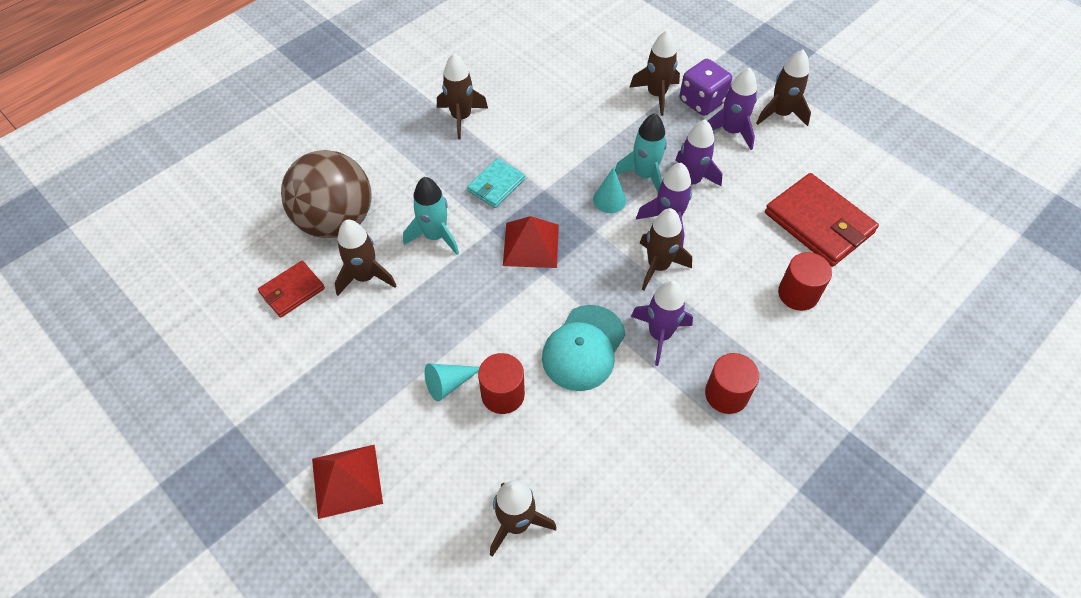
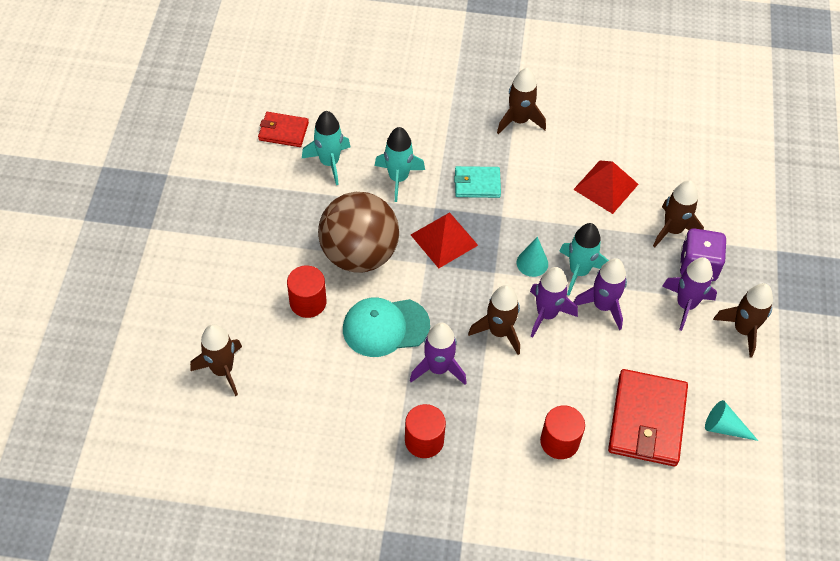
camera: 50 degrees right, 0 degrees up
brown ball [281,150,372,238] -> brown ball moved to [318,192,399,273]
red pyramid [312,445,383,519] -> red pyramid moved to [573,161,639,214]
brown rocket [334,220,397,296] -> turquoise rocket [302,111,351,185]
turquoise cone [424,363,479,401] -> turquoise cone moved to [705,400,758,441]

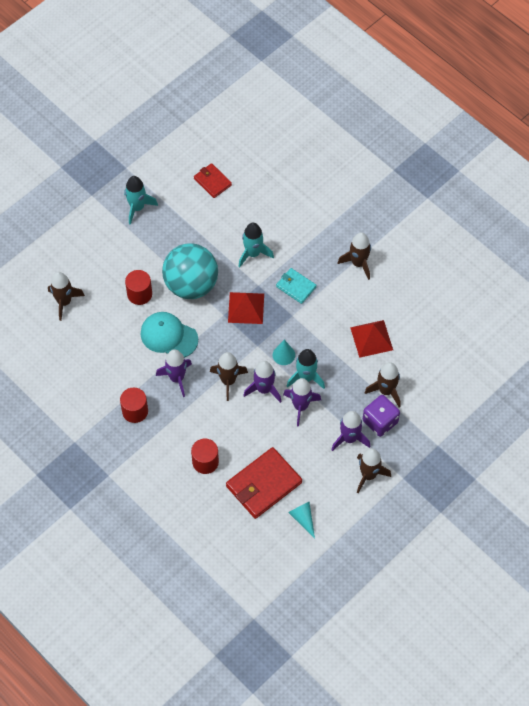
camera: 40 degrees right, 5 degrees up
turquoise rocket [302,111,351,185] -> turquoise rocket moved to [124,176,158,225]
brown ball [318,192,399,273] -> turquoise ball [162,243,218,299]

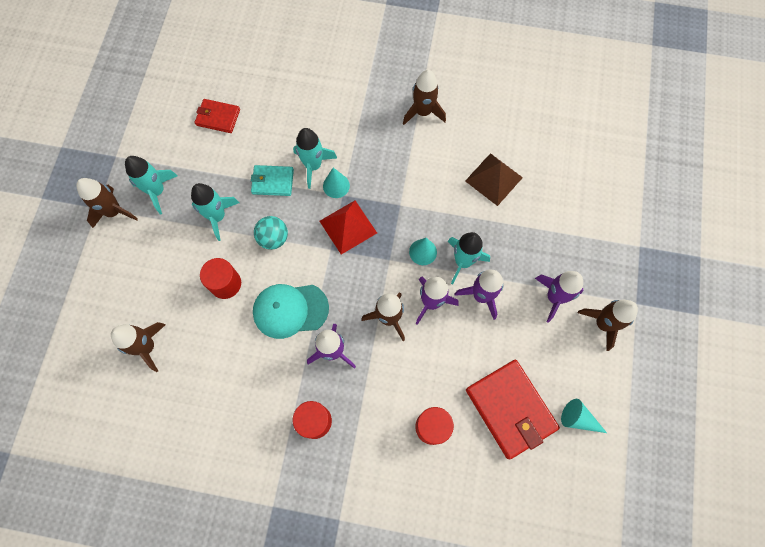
camera: 35 degrees left, 10 degrees up
turquoise ball [162,243,218,299] -> turquoise ball [254,216,288,250], size x0.48
red wallet [226,447,302,519] -> red wallet turned 45 degrees counterclockwise [466,360,560,459]
turquoise wallet [276,268,316,304] -> turquoise wallet moved to [251,165,294,196]
red pyramid [350,320,393,358] -> brown pyramid [465,153,523,206]
purple dice [363,395,400,437] -> none
brown rocket [365,362,400,407] -> brown rocket moved to [76,178,138,228]
none -> turquoise rocket [191,183,239,241]
none -> turquoise cone [323,168,350,198]

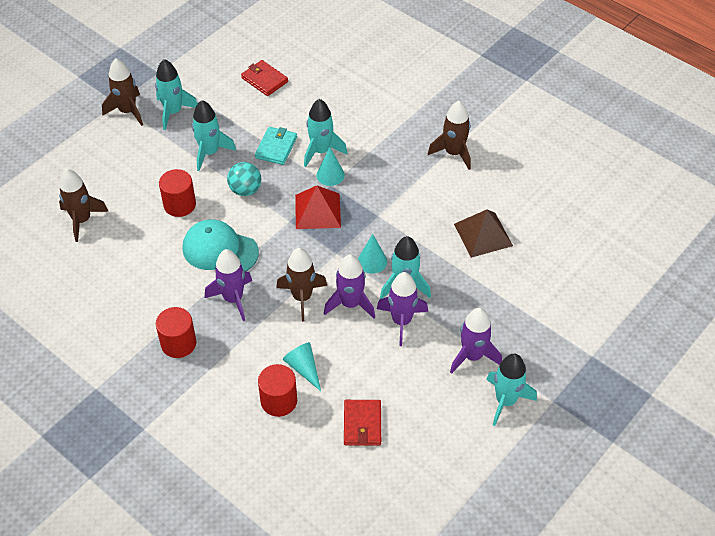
camera: 30 degrees right, 20 degrees down
turquoise wallet [251,165,294,196] -> turquoise wallet turned 75 degrees clockwise [255,127,297,165]
red wallet [466,360,560,459] -> red wallet [344,400,381,446], size x0.56
turquoise cone [561,399,607,433] -> turquoise cone moved to [283,342,321,391]
brown rocket [577,300,638,351] -> turquoise rocket [486,354,537,426]

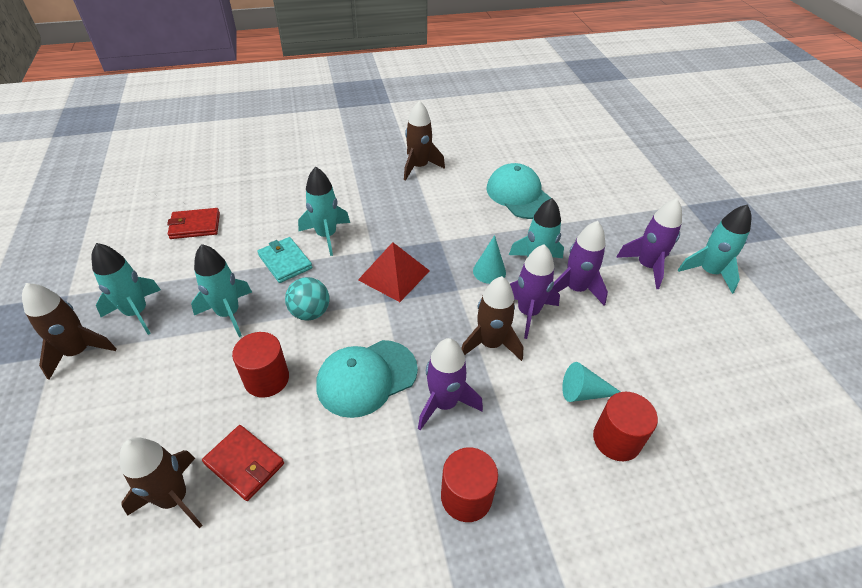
camera: 55 degrees left, 5 degrees down
turquoise cone [317,147,345,186] -> none
red wallet [344,400,381,446] -> red wallet moved to [202,425,284,501]
brown pyramid [454,210,513,258] -> turquoise cap [486,163,551,219]

